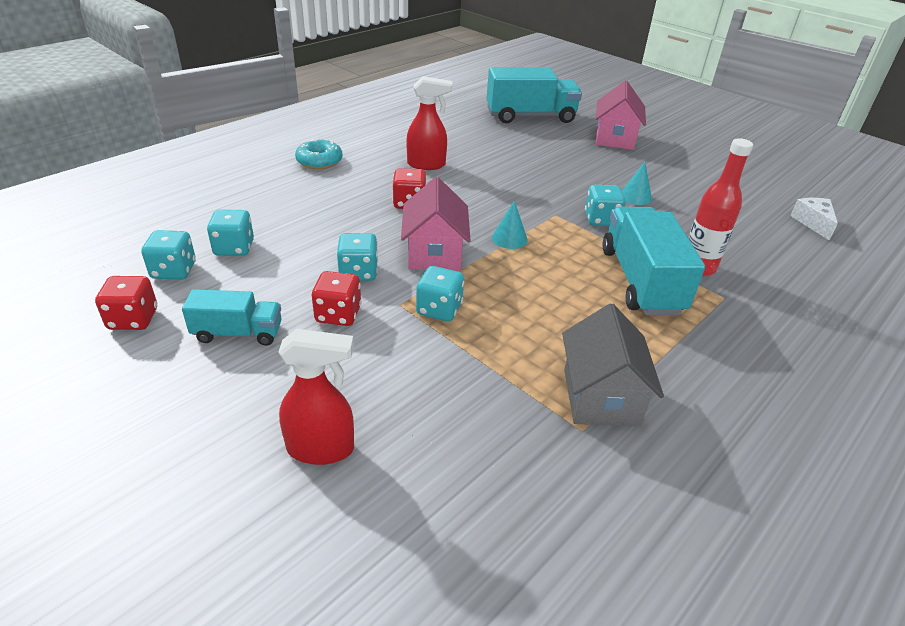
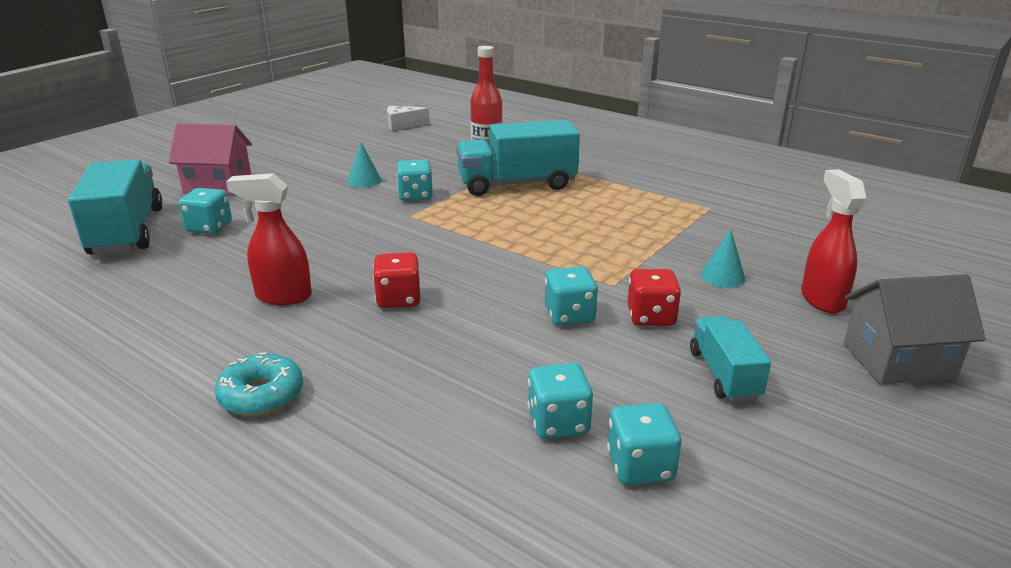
camera: 95 degrees left, 10 degrees down
red dice [95,276,157,330] -> none
pink house [401,177,471,271] -> none
red spray bottle [406,76,452,170] -> red spray bottle turned 75 degrees counterclockwise [226,173,312,305]
turquoise dice [416,266,464,322] -> turquoise dice moved to [179,188,232,234]
turquoise cone [492,201,528,249] -> turquoise cone moved to [701,229,746,288]
grey house [562,304,664,427] -> grey house moved to [844,274,986,385]

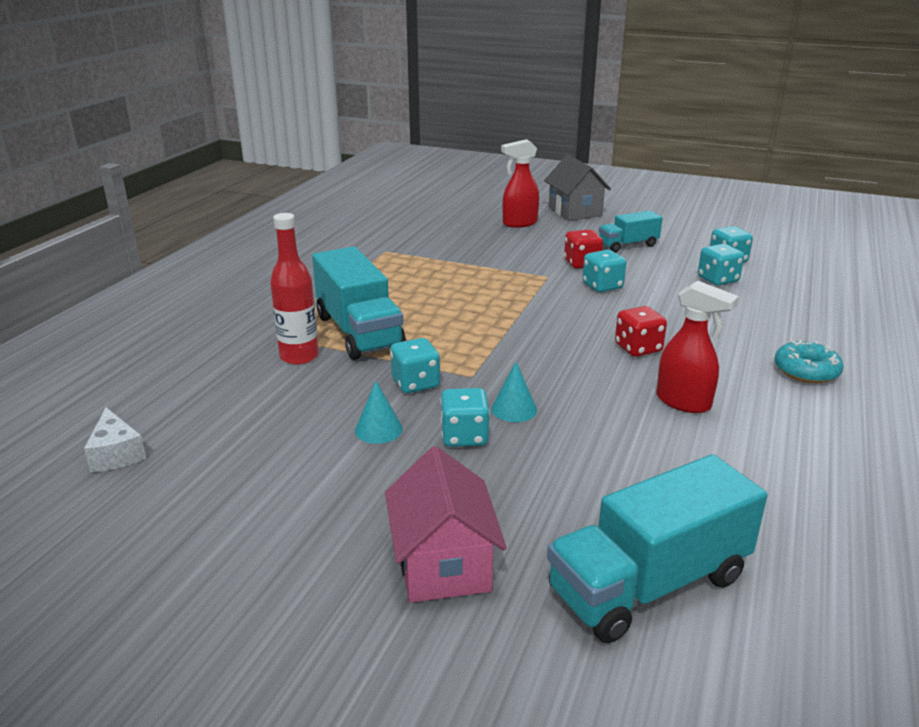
camera: 105 degrees left, 0 degrees up
turquoise dice [179,188,232,234] -> turquoise dice moved to [440,388,490,447]
red spray bottle [226,173,312,305] -> red spray bottle turned 45 degrees counterclockwise [656,281,739,413]
turquoise cone [701,229,746,288] -> turquoise cone moved to [491,362,537,422]

